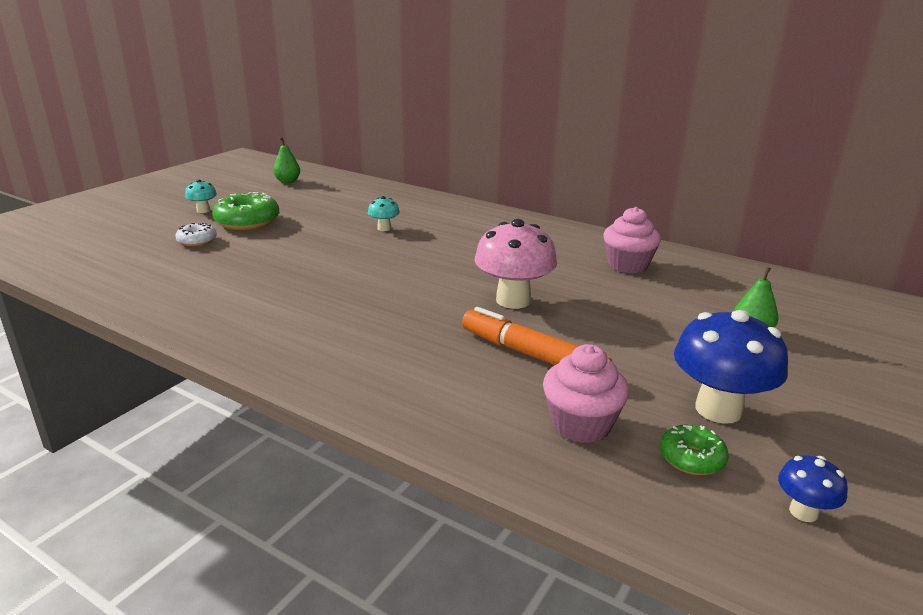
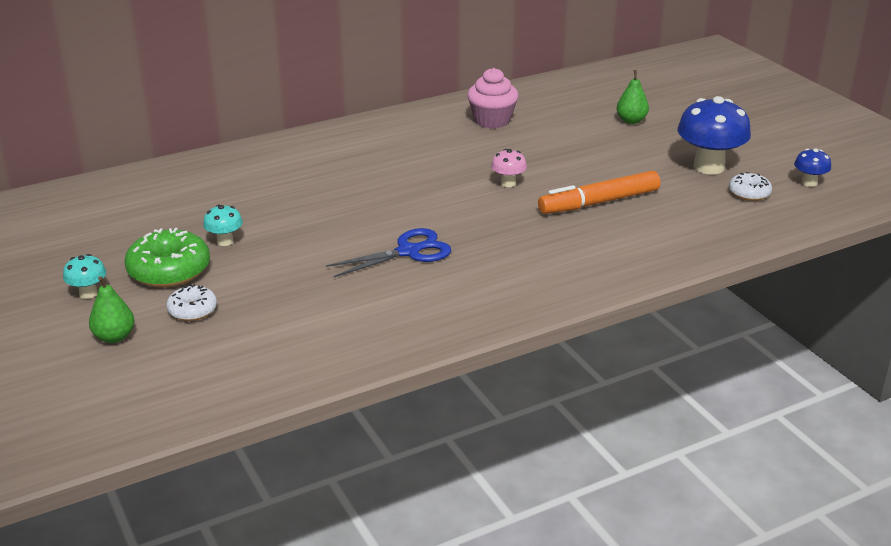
camera: 60 degrees left, 5 degrees up
green pear [273,137,300,183] -> green pear moved to [89,276,135,343]
turquoise mushroom [368,196,400,231] -> turquoise mushroom moved to [203,204,243,246]
pink mushroom [475,219,557,309] -> pink mushroom [491,149,527,187], size x0.49
pink cupcake [543,344,629,443] -> none
green donut [660,424,729,475] -> white donut [729,172,772,201]
none -> blue scissors [326,228,451,277]

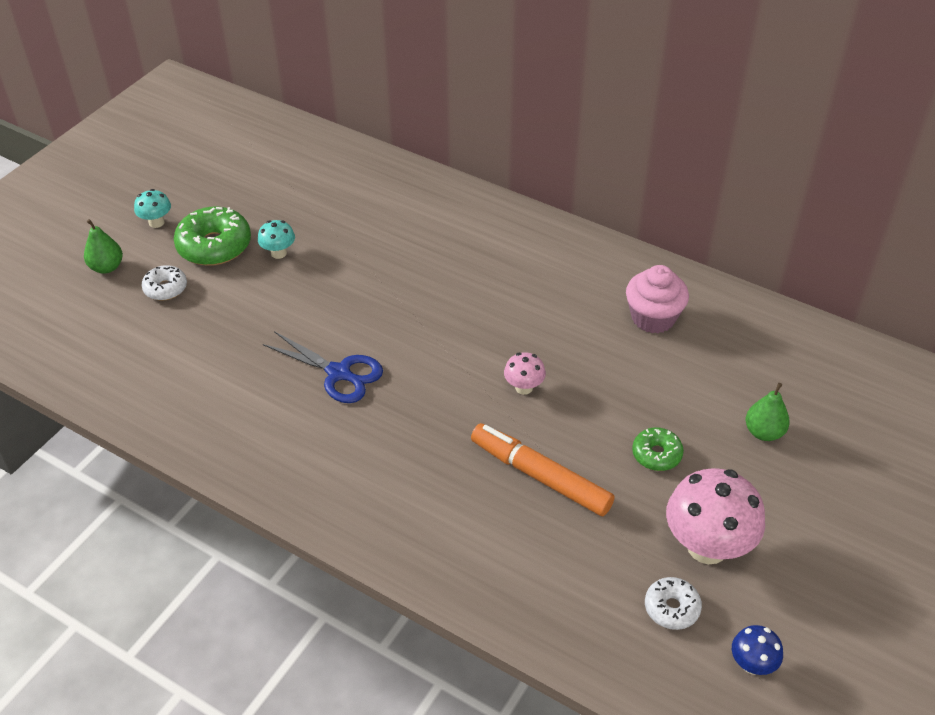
camera: 60 degrees right, 15 degrees up
blue mushroom [677,96,751,174] -> pink mushroom [666,468,765,564]
none -> green donut [632,428,684,471]

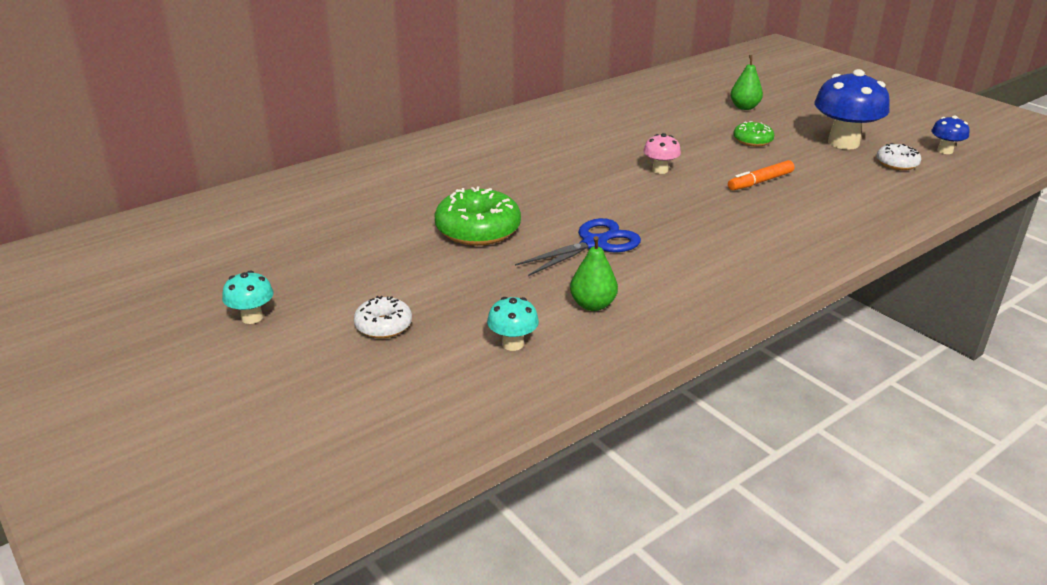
camera: 70 degrees left, 15 degrees down
green pear [84,219,123,274] -> green pear moved to [570,236,618,311]
green donut [174,206,251,266] -> green donut moved to [434,186,521,246]
turquoise mushroom [258,220,295,259] -> turquoise mushroom moved to [487,297,539,351]
orange marker [471,423,614,516] -> orange marker [728,160,794,190], size x0.61
pink cupcake [626,265,689,333] -> none
pink mushroom [666,468,765,564] -> blue mushroom [814,69,890,150]

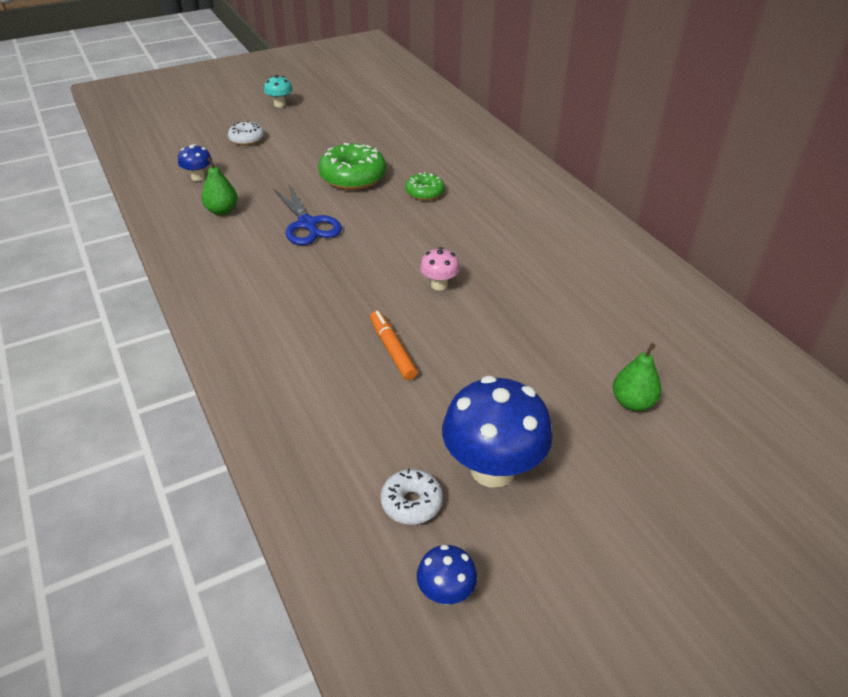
camera: 100 degrees right, 10 degrees up
turquoise mushroom [487,297,539,351] -> blue mushroom [178,144,212,181]
green donut [733,121,774,147] -> green donut moved to [405,172,444,200]

